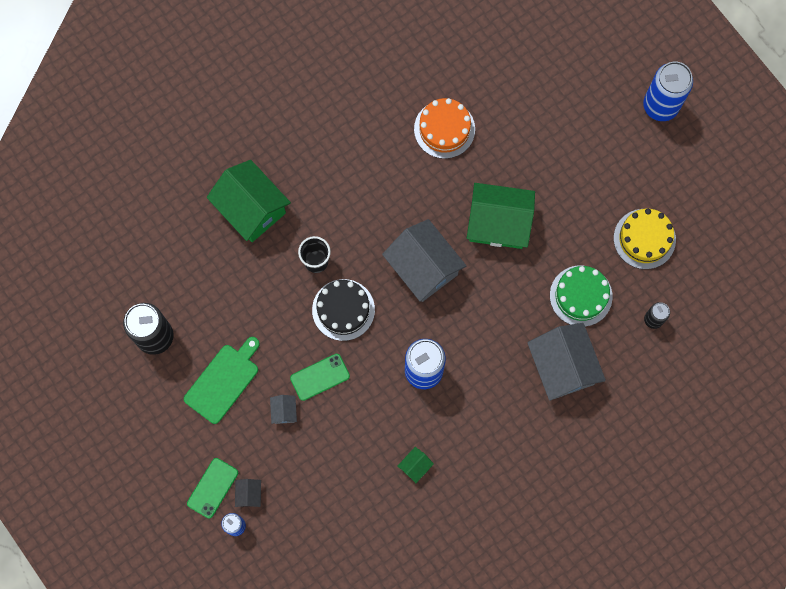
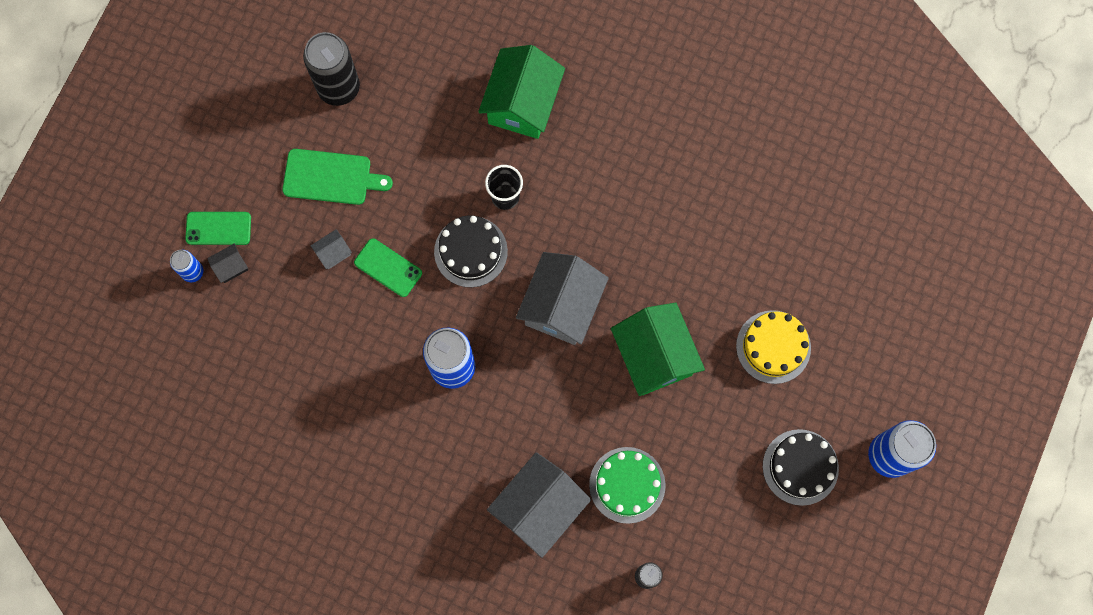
camera: 60 degrees right, 0 degrees up
green house [397,447,434,483] -> none
orange cake [414,98,475,159] -> none
yellow cake [614,209,676,269] -> yellow cake moved to [736,310,811,384]
none -> black cake [763,429,839,506]

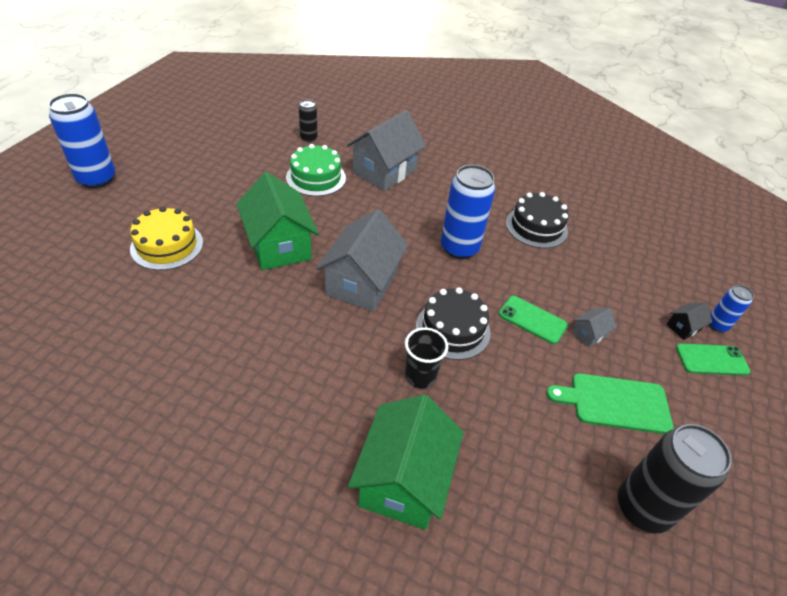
camera: 175 degrees right, 30 degrees down
black cake [763,429,839,506] -> black cake moved to [506,192,569,248]

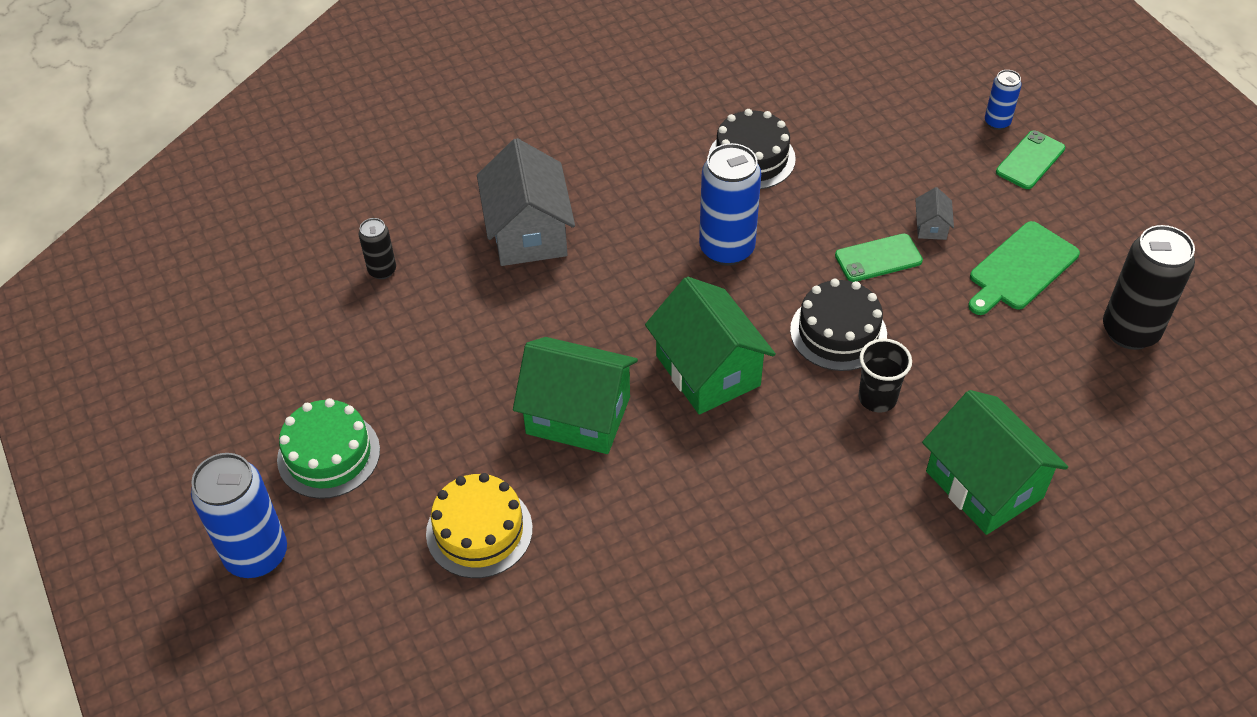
camera: 45 degrees left, 5 degrees up
green cake [286,144,346,196] -> green cake moved to [277,398,380,499]
grey house [316,209,408,312] -> green house [645,277,776,415]
black house [666,303,712,340] -> none

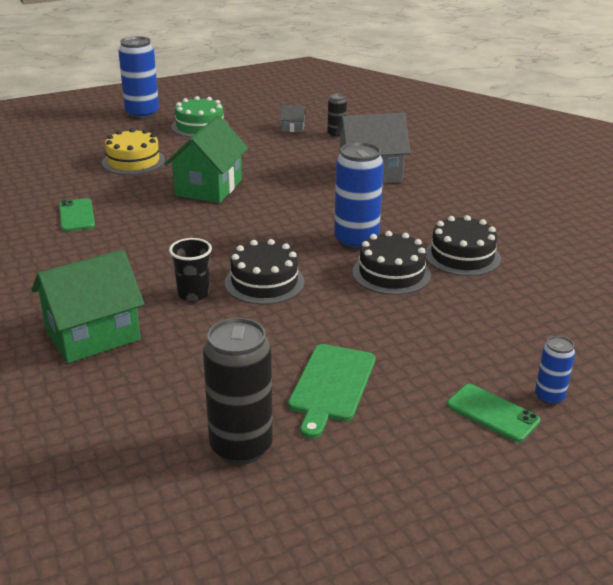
camera: 90 degrees right, 20 degrees down
green house [645,277,776,415] -> none
green phone [835,234,923,282] -> green phone moved to [59,198,95,231]
grey house [915,187,954,240] -> grey house moved to [280,105,306,132]
green cutting board [968,221,1080,315] -> green cutting board turned 120 degrees counterclockwise [288,344,375,438]
none -> black cake [353,231,431,295]

